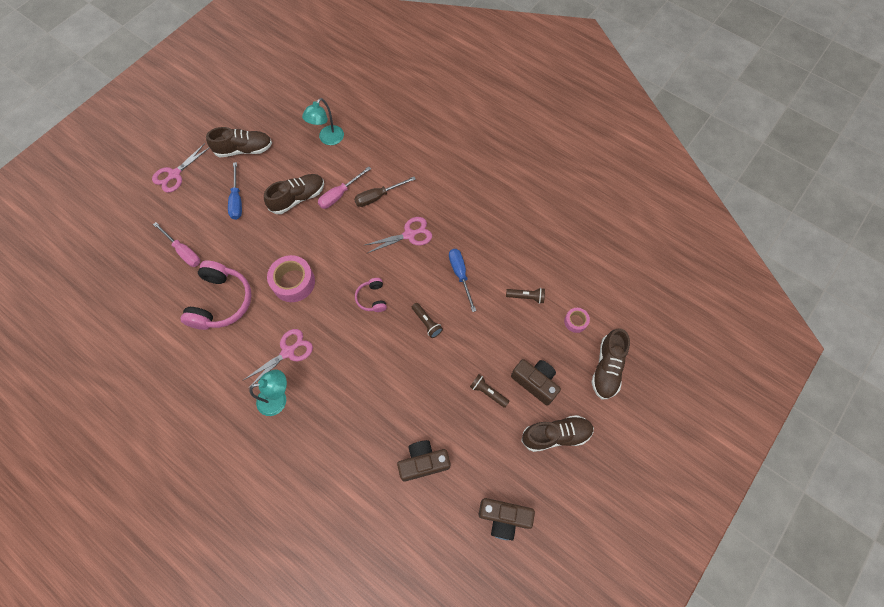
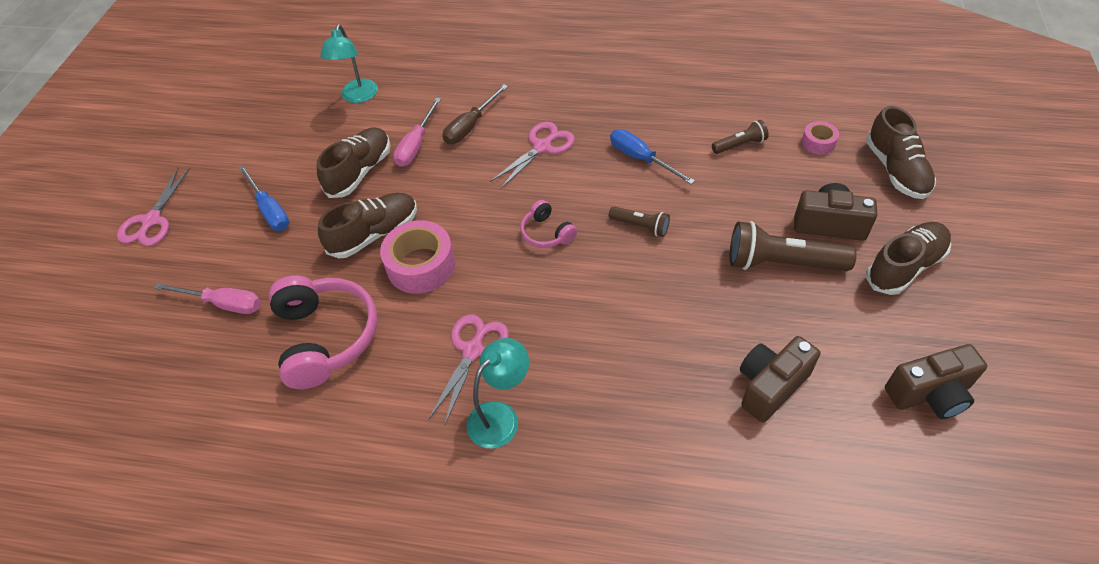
camera: 25 degrees left, 15 degrees down
brown shoe [206,127,272,157] -> brown shoe moved to [318,193,417,258]
brown flashlight [470,374,509,408] -> brown flashlight [730,221,857,271], size x1.87

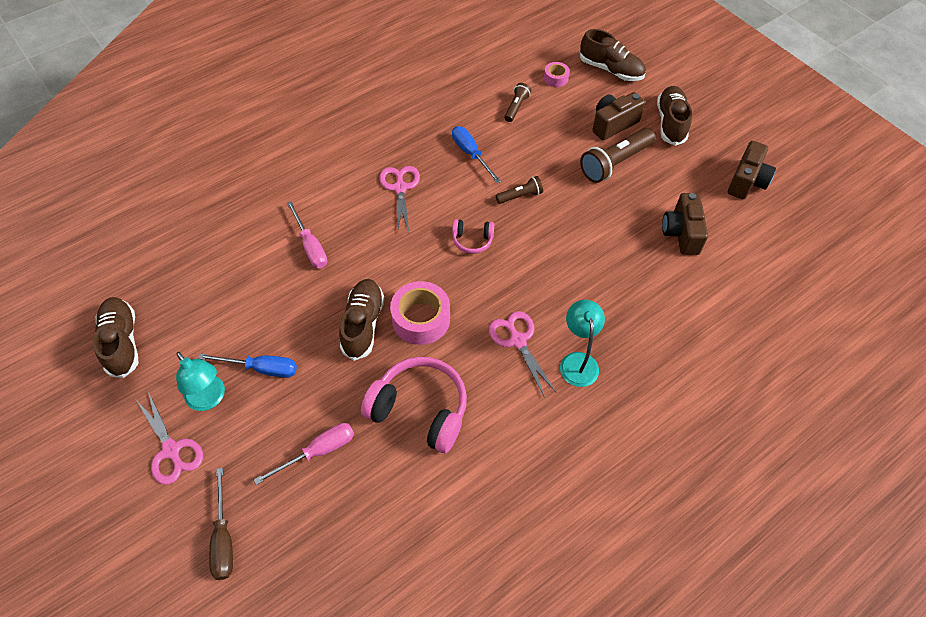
camera: 50 degrees left, 5 degrees up
brown shoe [317,127,390,198] -> brown shoe moved to [93,297,139,378]
turquoise lamp [320,24,378,103] -> turquoise lamp moved to [176,352,225,411]
brown screwdriver [442,84,508,144] -> brown screwdriver moved to [209,468,233,580]
blue screwdriver [610,129,695,184] -> blue screwdriver turned 60 degrees clockwise [452,126,501,183]

